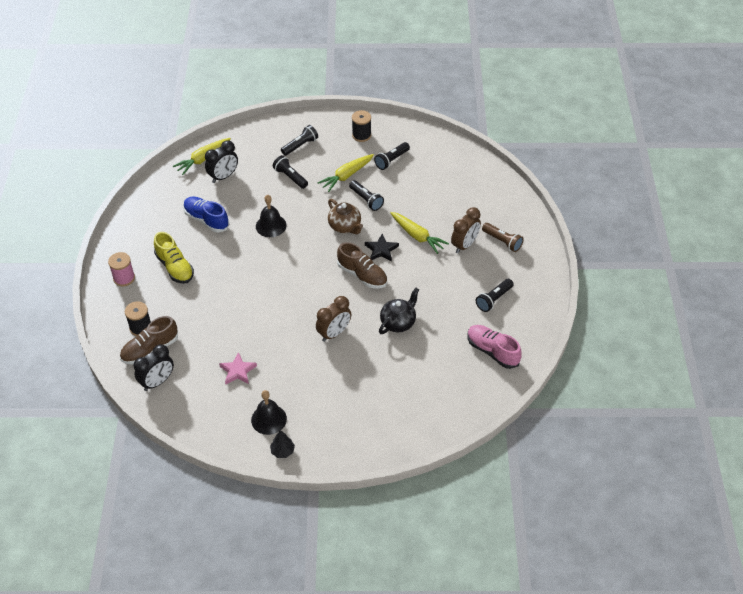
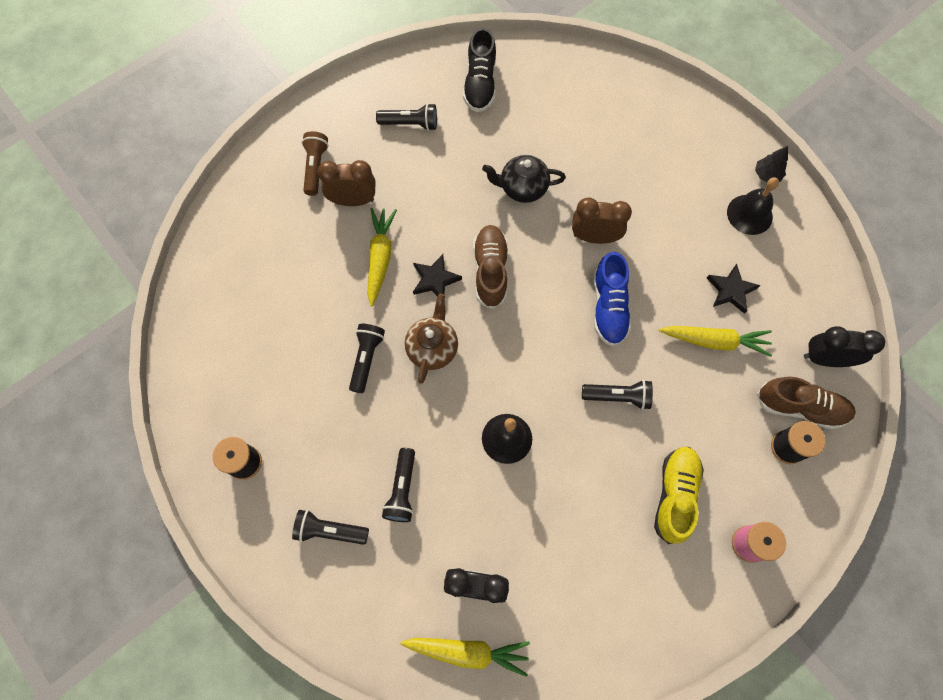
camera: 130 degrees left, 20 degrees up
blue shoe [183,197,229,233] -> blue shoe moved to [594,252,631,346]
pink star [219,352,257,384] -> black star [707,264,760,314]
yellow carrot [318,154,374,192] -> yellow carrot moved to [659,326,772,357]
black flashlight [374,142,410,170] -> black flashlight moved to [582,380,653,410]
pink shoe [468,325,522,369] -> black shoe [463,28,496,112]

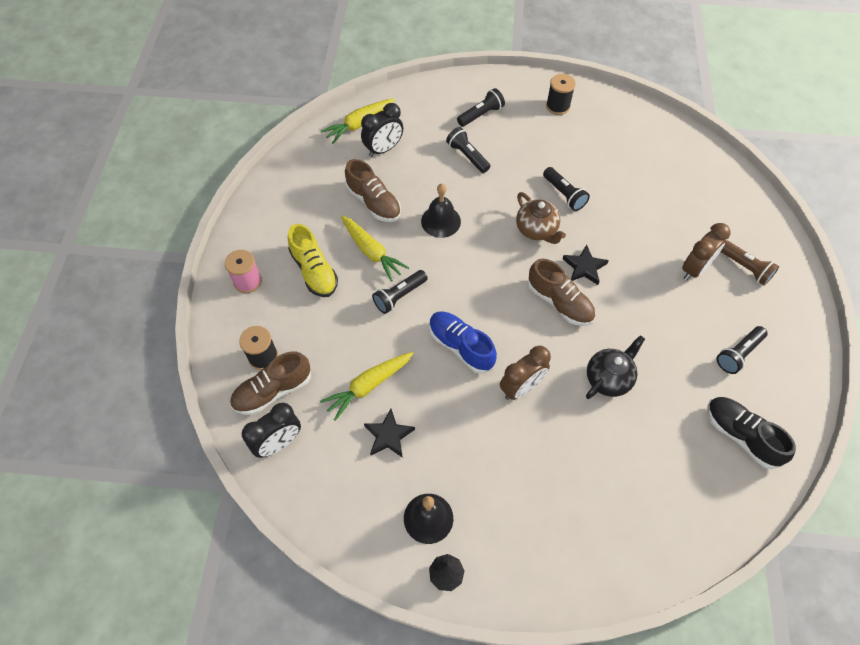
camera: 135 degrees right, 10 degrees down
yellow carrot [367,208,397,306] -> yellow carrot moved to [341,216,409,282]
none -> brown shoe [345,159,401,222]

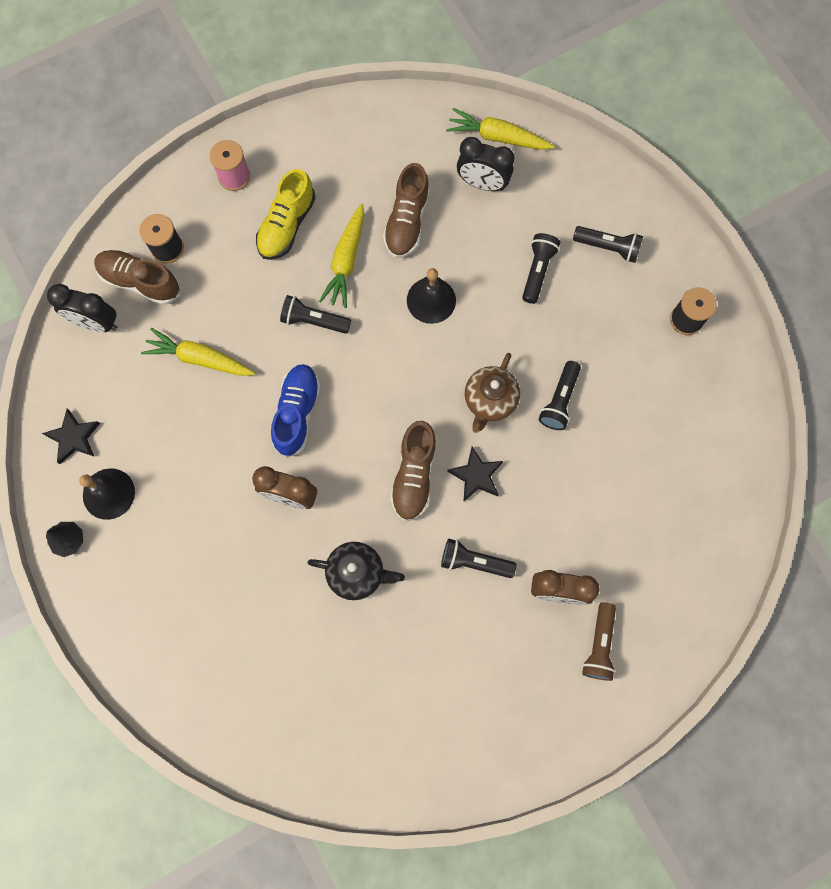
camera: 55 degrees right, 15 degrees up
black star [364,409,415,458] -> black star moved to [42,409,100,464]
black shoe [707,397,796,469] -> none
black flashlight [716,326,768,374] -> black flashlight moved to [441,539,516,578]

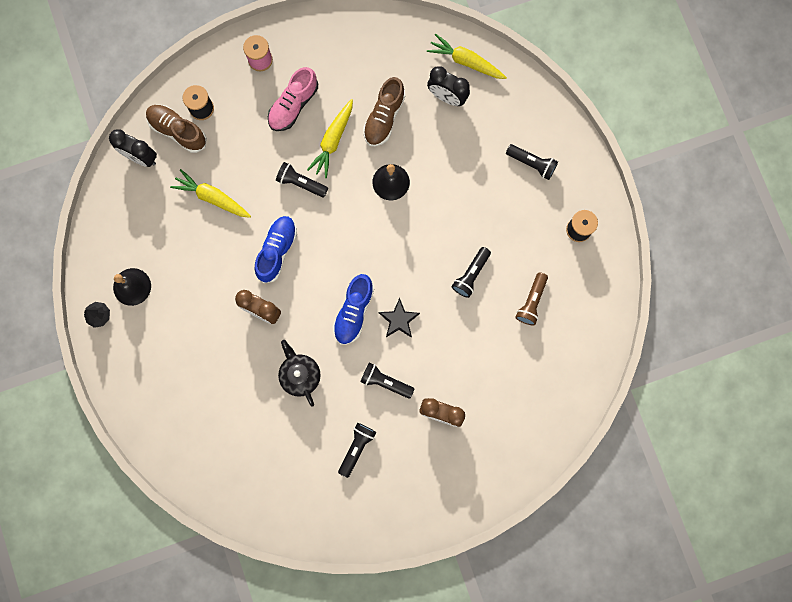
camera: 10 degrees right, 5 degrees up
black star [42,409,100,464] -> none
yellow shoe [256,169,316,260] -> pink shoe [268,67,318,131]
black teapot [308,542,405,600] -> black teapot turned 135 degrees counterclockwise [278,340,321,407]
brown shoe [390,421,437,521] -> blue shoe [333,274,374,345]
brown teapot [465,353,520,433] -> none
black flashlight [522,233,560,304] -> black flashlight moved to [338,423,376,478]
brown flashlight [582,602,616,681] -> brown flashlight moved to [515,272,548,325]

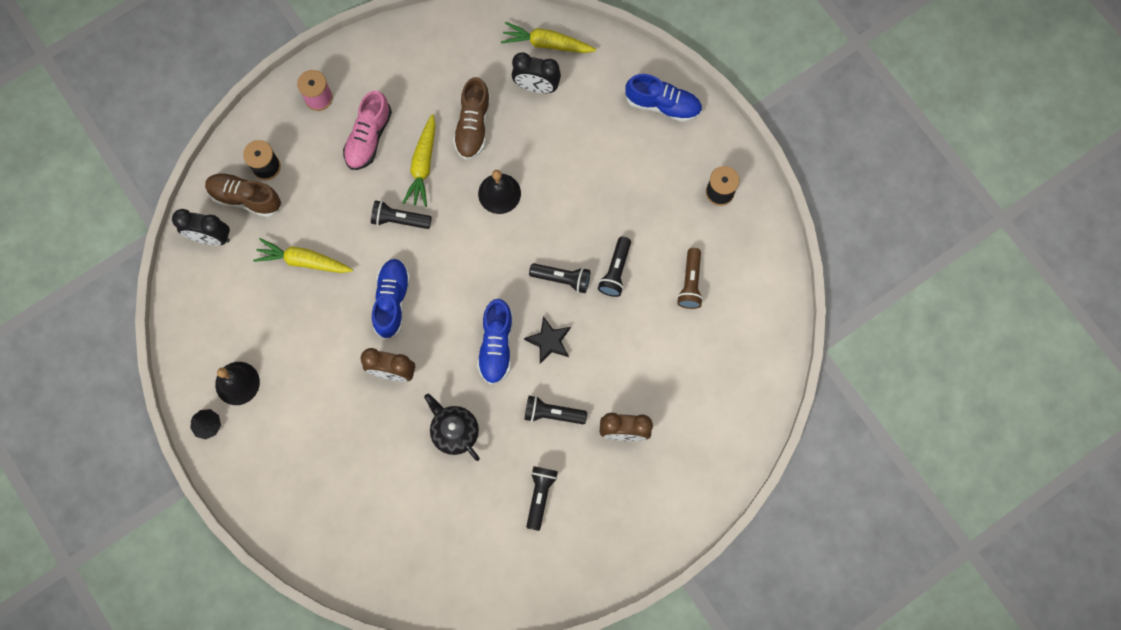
camera: 15 degrees left, 5 degrees down
black flashlight [506,144,558,180] -> black flashlight moved to [529,263,590,293]
none -> blue shoe [625,74,702,122]

